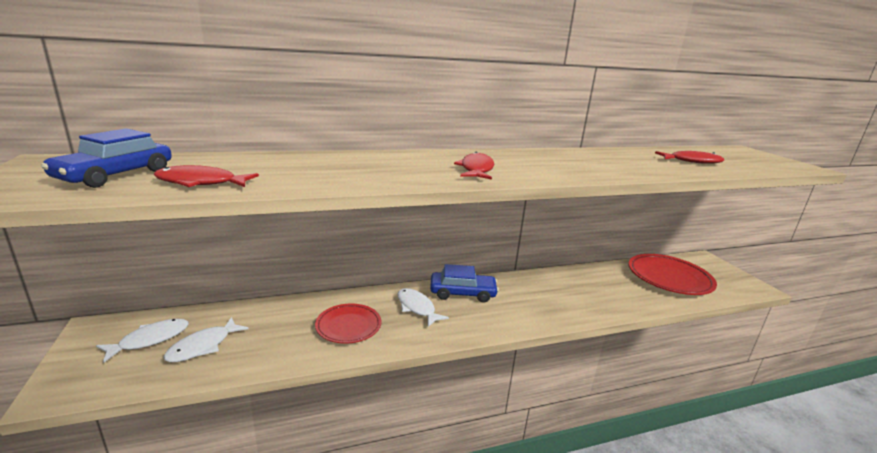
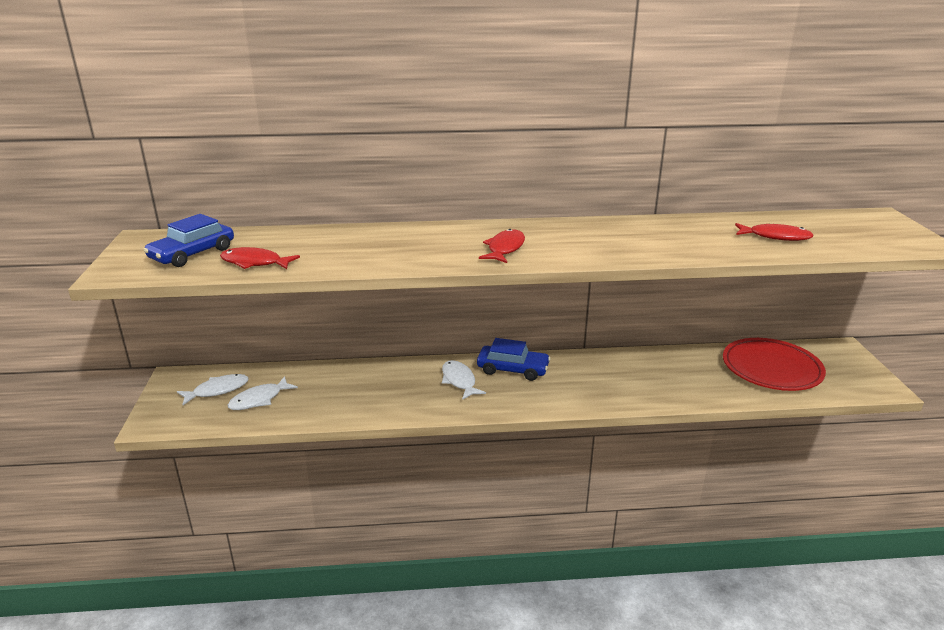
camera: 15 degrees right, 5 degrees up
red plate [315,304,381,343] -> none

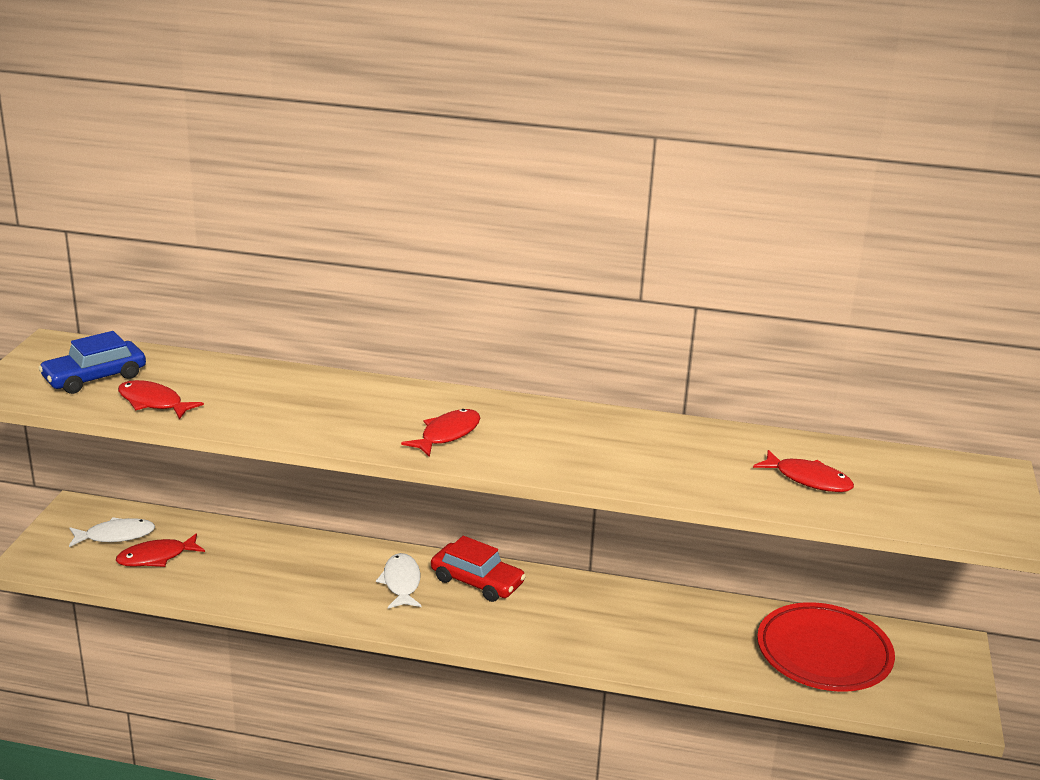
camera: 15 degrees right, 0 degrees up
white fish [227,376,298,410] -> red fish [116,533,205,567]
blue car [477,338,551,381] -> red car [431,536,526,602]

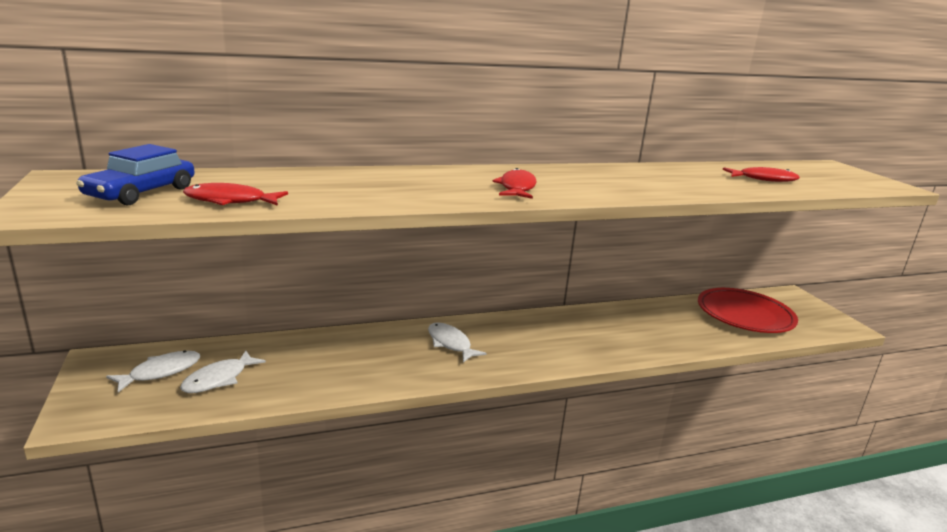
camera: 30 degrees left, 5 degrees down
red fish [116,533,205,567] -> white fish [180,350,266,393]
red car [431,536,526,602] -> none

